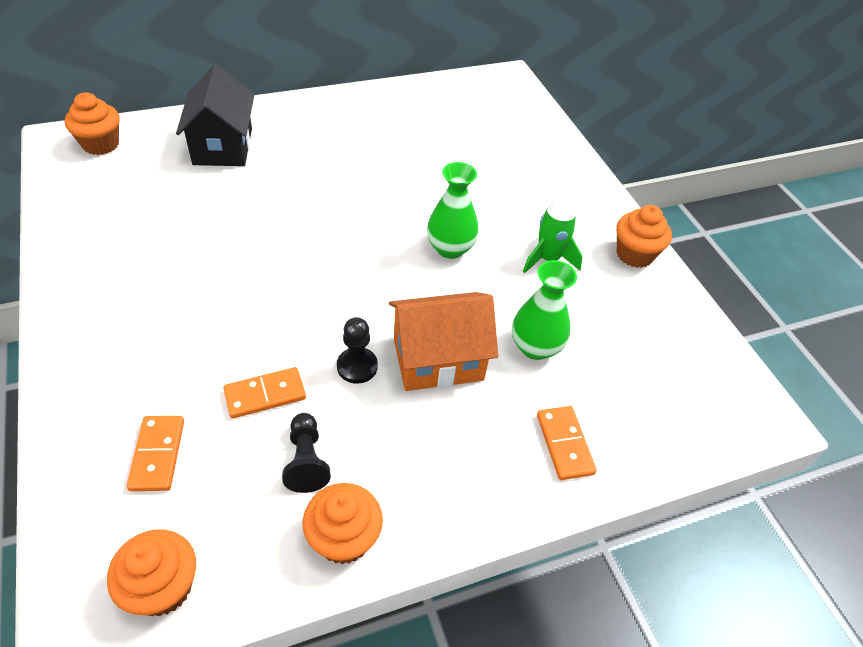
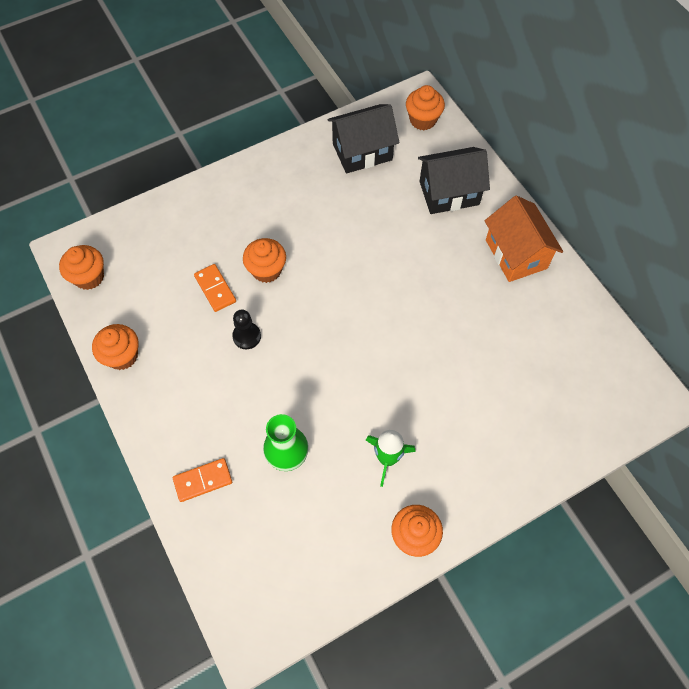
camera: 85 degrees right, 15 degrees up
orange domino [127,416,184,491] -> none
black pawn [282,413,331,493] -> none
orange house [389,292,498,391] -> orange house moved to [485,196,563,282]
green vase [427,162,479,259] -> none
none -> orange cupcake [243,238,286,283]
none -> black house [327,104,400,174]

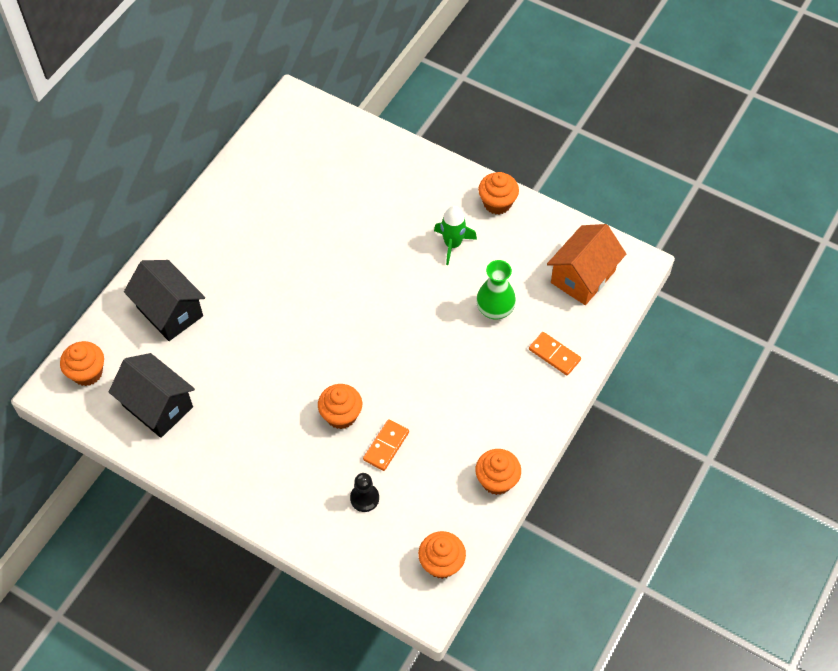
camera: 120 degrees left, 5 degrees down
black pawn [232,310,261,349] -> black pawn moved to [350,473,379,512]
orange house [485,196,563,282] -> orange house moved to [547,224,626,305]

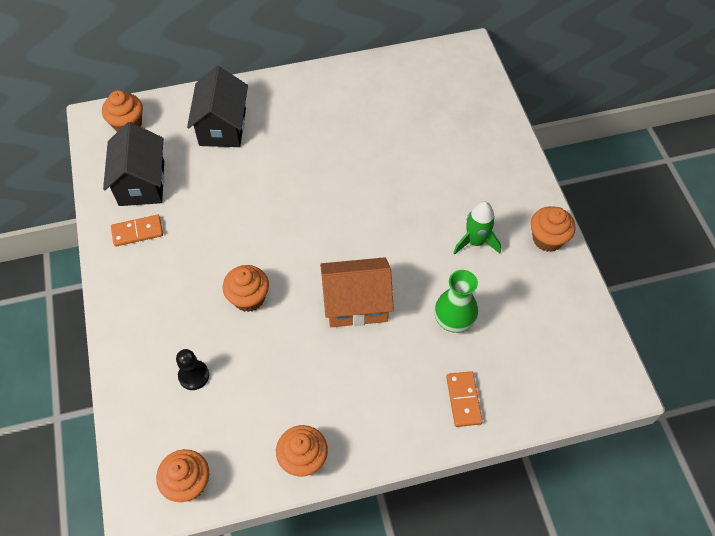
camera: 45 degrees right, 0 degrees up
orange domino [363,419,409,471] -> orange domino moved to [111,215,163,247]
orange house [547,224,626,305] -> orange house moved to [320,257,394,327]

